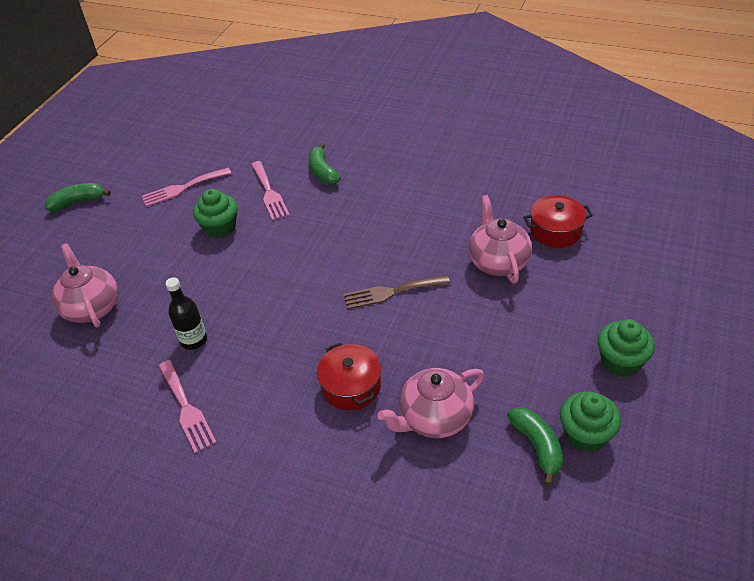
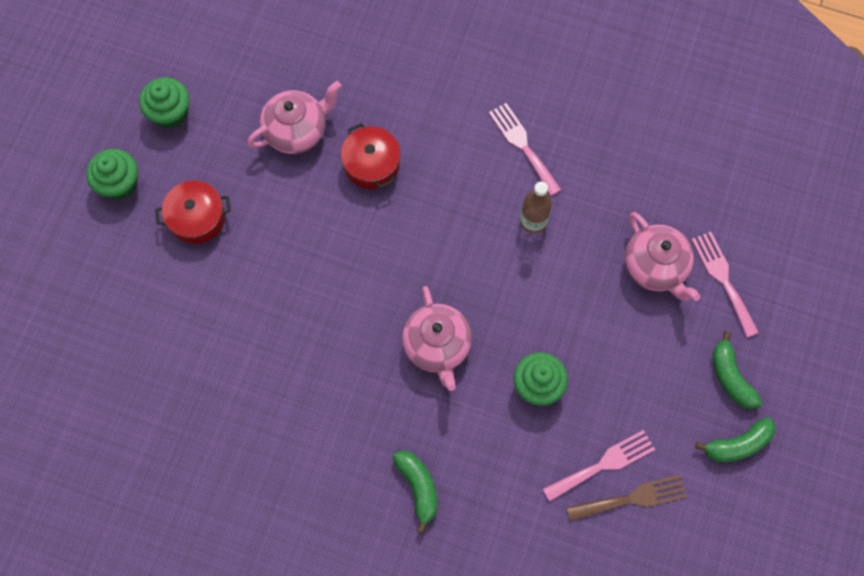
camera: 175 degrees right, 25 degrees up
black bottle [166,277,207,350] -> brown bottle [520,181,552,233]
pink fork [251,161,289,220] -> pink fork moved to [692,232,759,337]
brown fork [343,275,450,309] -> brown fork moved to [566,475,687,521]
pink teapot [469,195,532,283] -> pink teapot moved to [402,286,472,391]
green banana [507,407,563,486] -> green banana moved to [713,331,762,409]
red pot [523,195,593,248] -> red pot moved to [155,181,231,244]

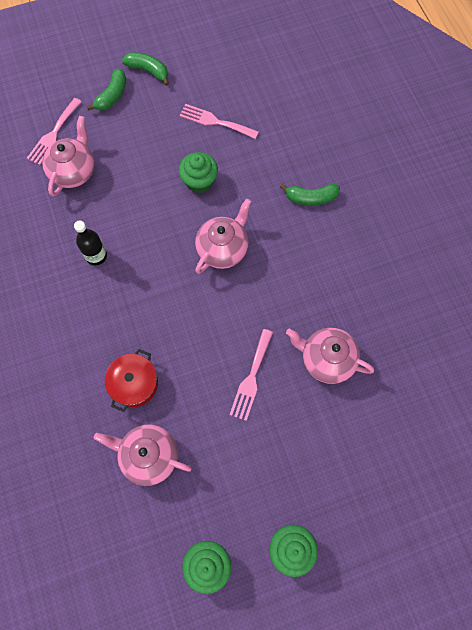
camera: 130 degrees left, 0 degrees up
red pot [155,181,231,244] -> none
green banana [393,450,437,534] -> green banana turned 120 degrees counterclockwise [280,184,340,206]
pink fork [489,103,561,196] -> pink fork moved to [229,329,273,421]
brown bottle [520,181,552,233] -> black bottle [74,221,107,265]
brown fork [566,475,687,521] -> none
none -> pink teapot [286,328,374,384]

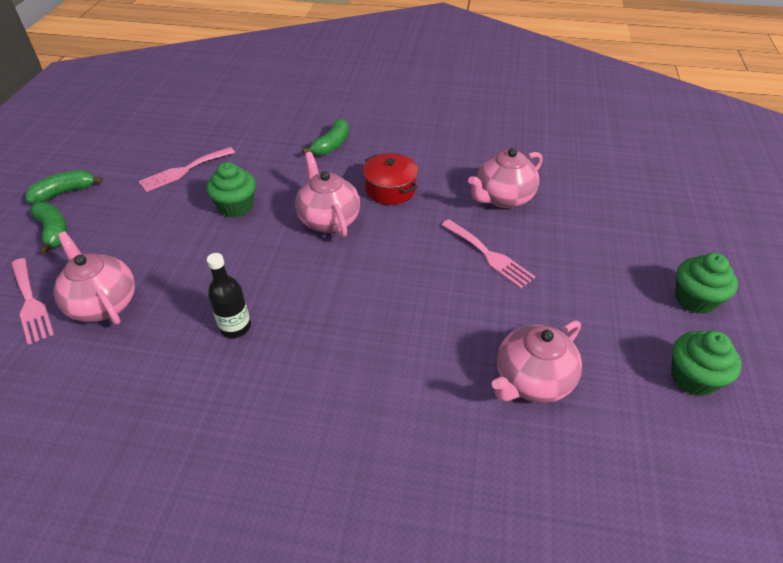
camera: 60 degrees left, 25 degrees down
red pot [105,349,158,412] -> red pot moved to [363,153,418,205]

